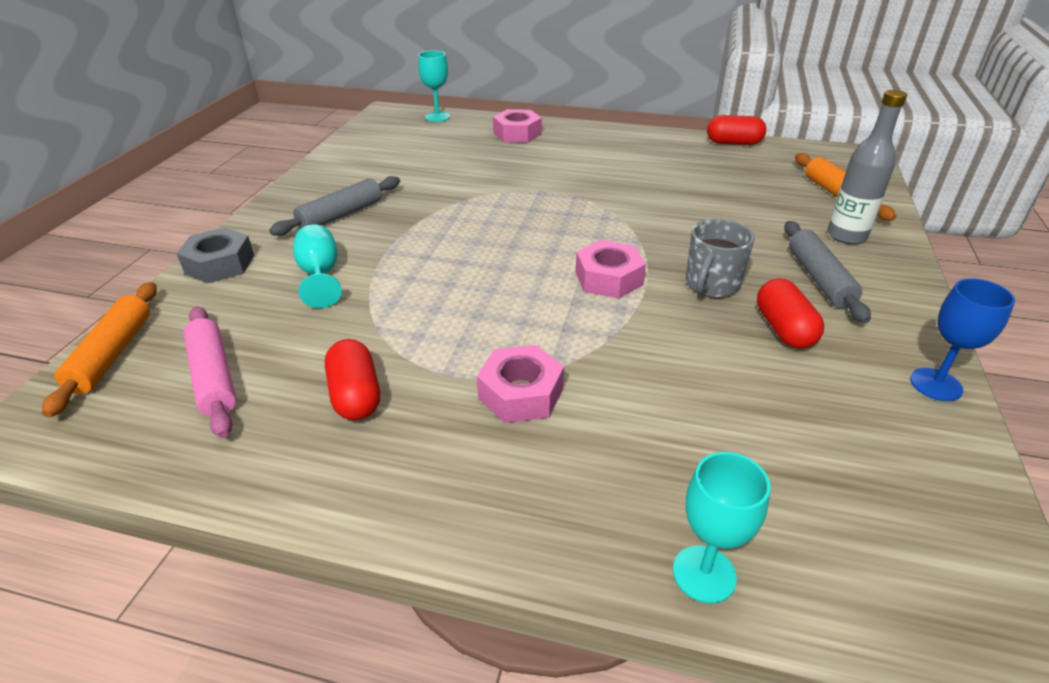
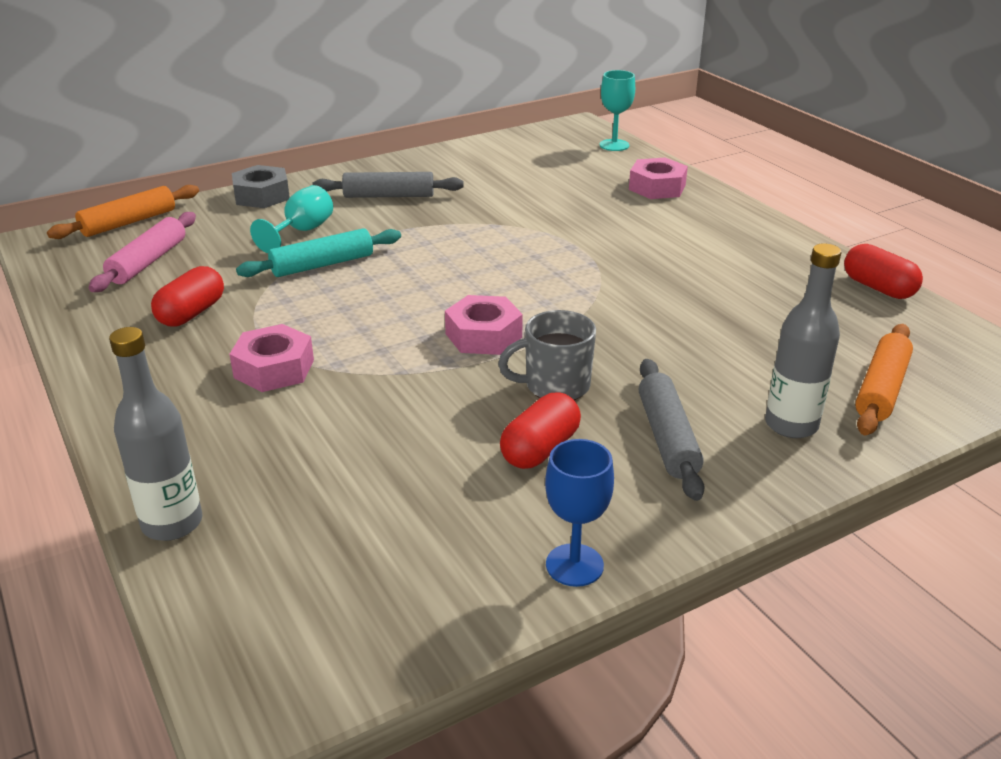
camera: 45 degrees right, 5 degrees down
turquoise goblet [673,452,771,603] -> grey bottle [109,327,202,541]
grey rolling pin [784,221,871,323] -> grey rolling pin turned 45 degrees counterclockwise [639,359,705,501]
none -> turquoise rolling pin [236,228,401,277]

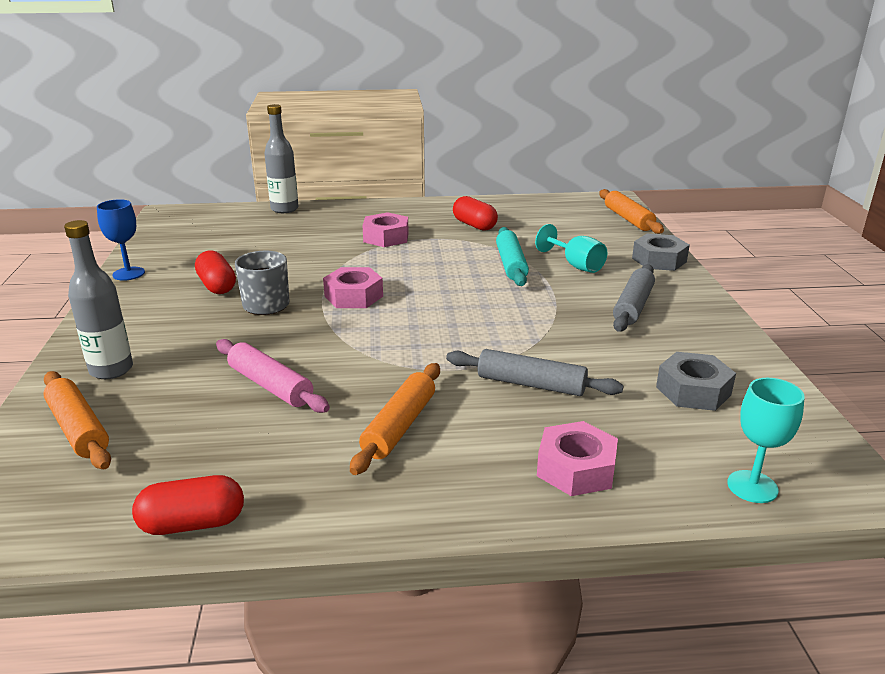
camera: 115 degrees right, 5 degrees down
pink rolling pin [89,212,196,292] -> pink rolling pin moved to [216,339,330,413]
grey rolling pin [639,359,705,501] -> grey rolling pin moved to [446,349,624,396]
none -> orange rolling pin [350,363,440,475]
none -> grey nut [656,352,736,411]

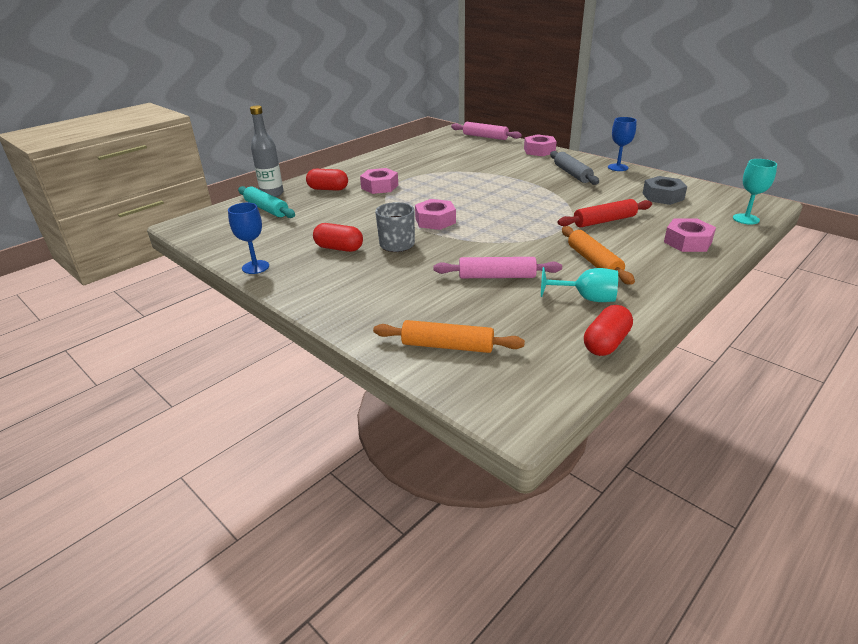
camera: 40 degrees left, 5 degrees up
grey bottle [64,220,133,379] -> none
grey rolling pin [446,349,624,396] -> red rolling pin [557,199,652,227]
red capsule [453,196,498,231] -> red capsule moved to [306,169,348,191]
turquoise rolling pin [496,227,529,286] -> turquoise rolling pin moved to [238,186,295,218]
turquoise goblet [535,224,607,273] -> turquoise goblet moved to [541,267,618,302]
orange rolling pin [599,189,664,234] -> pink rolling pin [451,122,522,140]
grey nut [632,234,690,271] -> pink nut [524,134,557,156]
none -> blue goblet [608,117,636,171]

